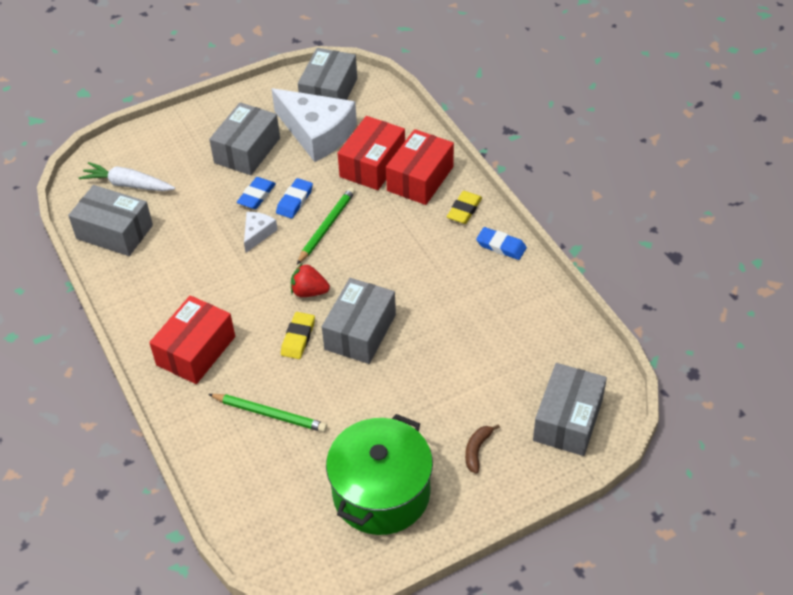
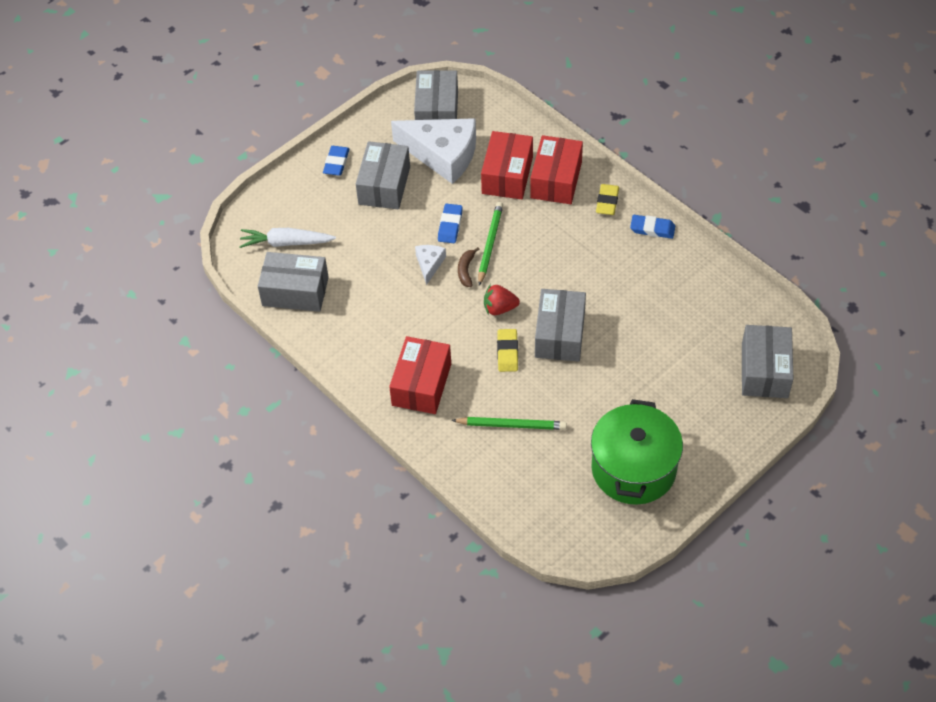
camera: 15 degrees left, 5 degrees up
blue eraser [237,177,276,209] -> blue eraser moved to [323,146,350,176]
brown banana [465,424,500,474] -> brown banana moved to [458,247,480,287]

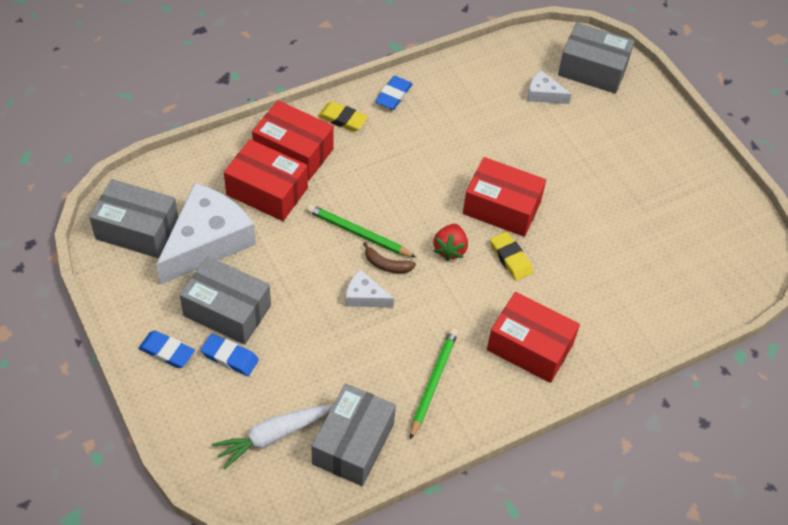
camera: 80 degrees left, 0 degrees up
white carrot [239,228,336,248] -> white carrot turned 45 degrees clockwise [212,404,333,470]
blue eraser [438,204,463,243] -> blue eraser moved to [200,334,259,376]
green pencil [451,417,567,430] -> green pencil moved to [410,328,458,440]
yellow eraser [497,329,518,372] -> yellow eraser turned 45 degrees clockwise [490,231,533,281]
grey box [535,289,586,362] -> red box [463,157,546,237]
green pot [591,399,683,505] -> none
none -> white cheese [527,70,572,104]

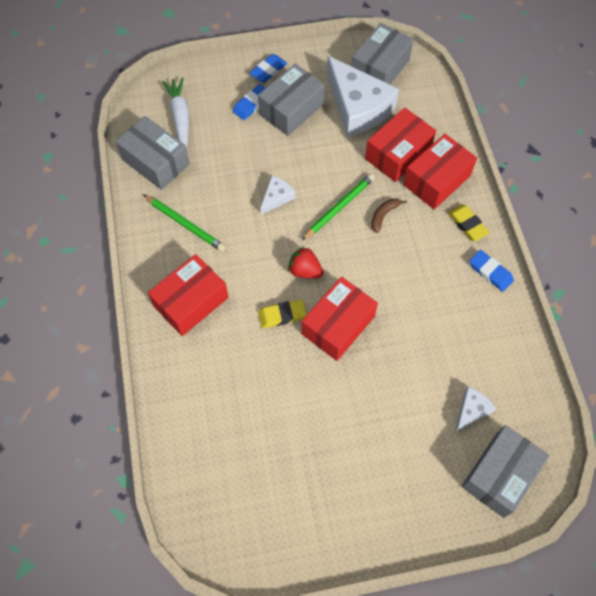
camera: 110 degrees right, 10 degrees up
yellow eraser [318,101,368,132] -> yellow eraser turned 75 degrees counterclockwise [448,205,489,241]
brown banana [363,242,416,273] -> brown banana moved to [371,199,407,233]

